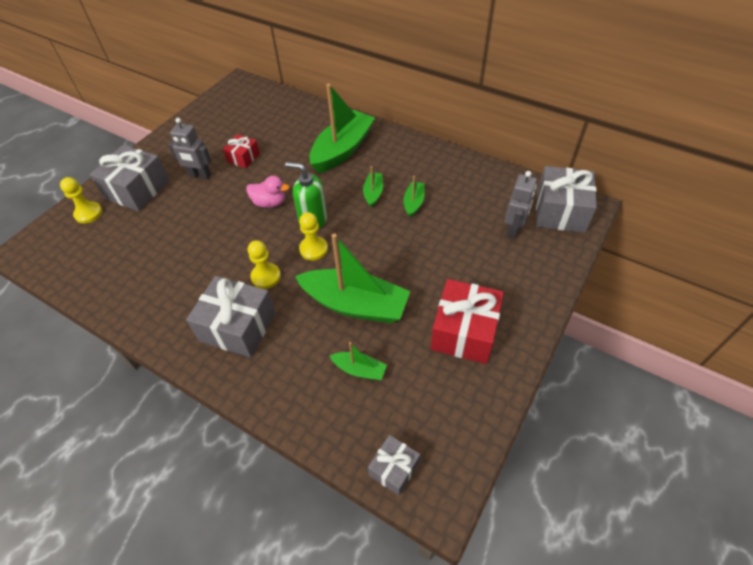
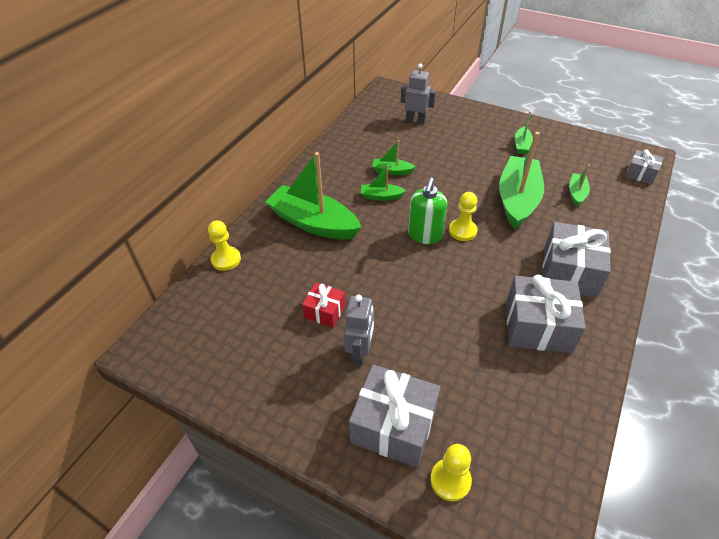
camera: 95 degrees left, 5 degrees down
pink duck [246,176,290,208] -> none
yellow pawn [248,240,281,289] -> yellow pawn moved to [208,220,241,271]
red gift [431,279,504,364] -> green boat [515,111,533,154]
grey gift [536,166,597,233] -> grey gift moved to [506,275,586,353]

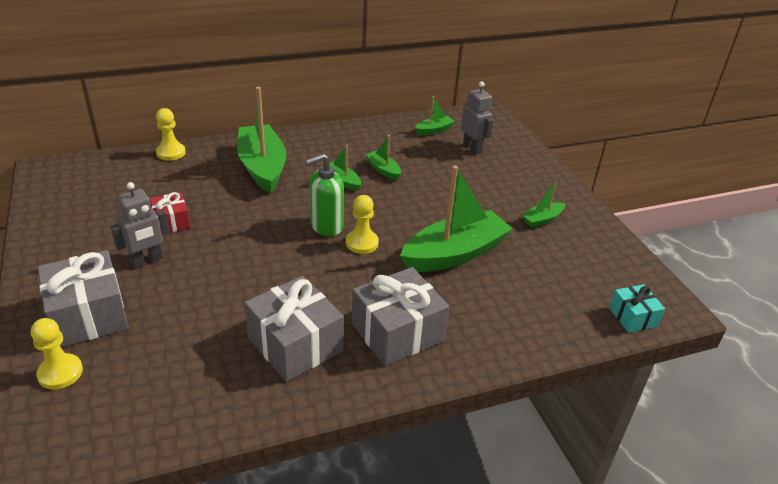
camera: 40 degrees right, 10 degrees down
green boat [569,164,590,207] -> green boat moved to [415,96,455,135]
grey gift [625,149,663,185] -> turquoise gift [609,284,665,333]

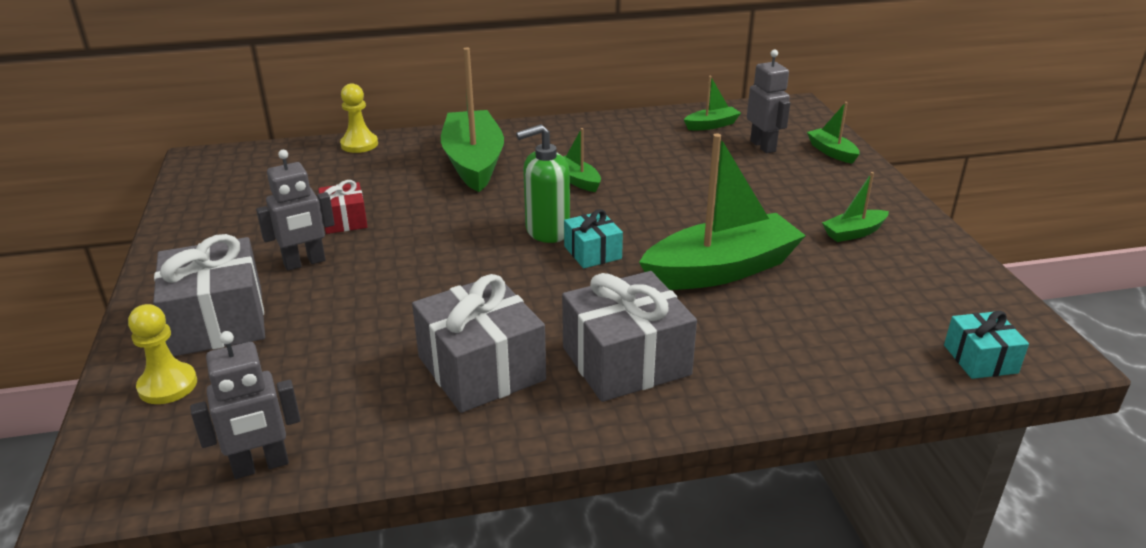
camera: 10 degrees right, 5 degrees down
yellow pawn [346,195,379,254] -> turquoise gift [564,209,623,268]
green boat [365,135,401,180] -> green boat moved to [807,102,860,164]
none -> grey robot [190,331,301,479]

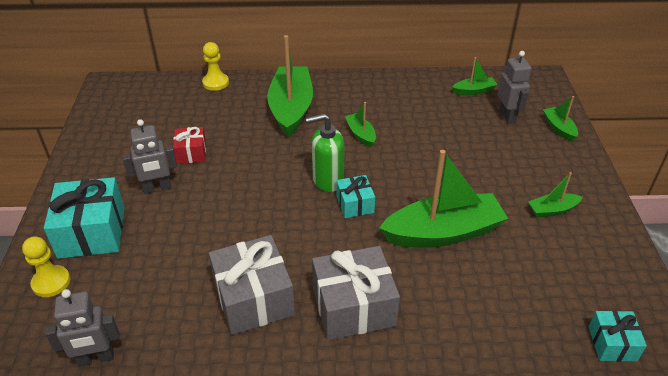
camera: 10 degrees right, 10 degrees up
grey gift [153,234,265,356] -> turquoise gift [44,177,125,259]

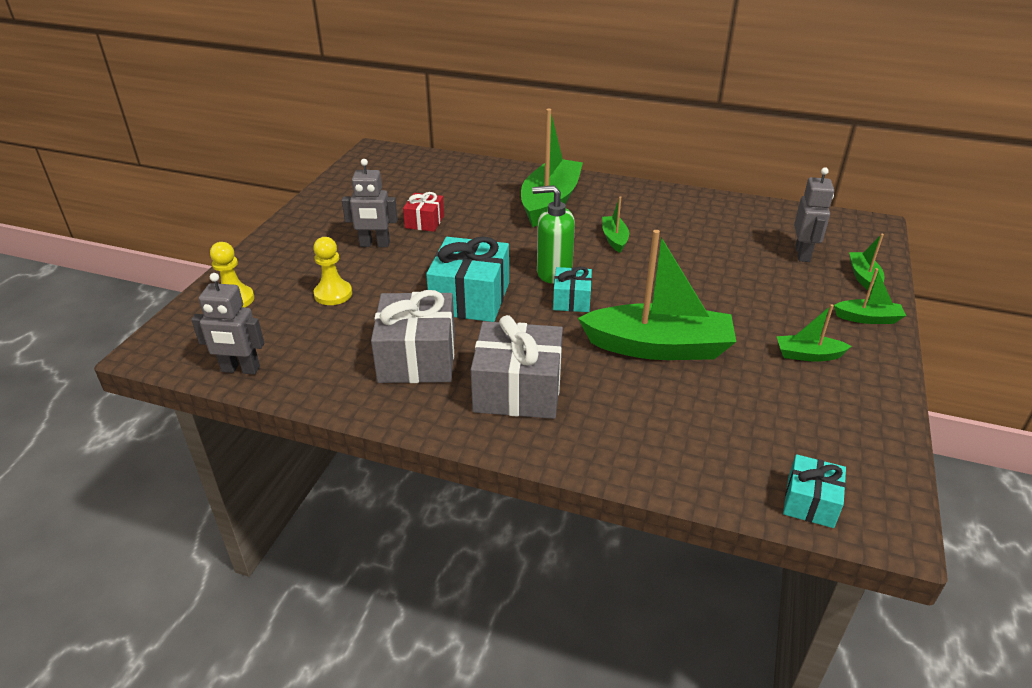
camera: 20 degrees right, 5 degrees down
turquoise gift [44,177,125,259] -> turquoise gift moved to [426,236,509,322]
yellow pawn [202,42,229,91] -> yellow pawn moved to [313,237,352,305]
green boat [452,57,498,95] -> green boat moved to [834,268,906,324]

